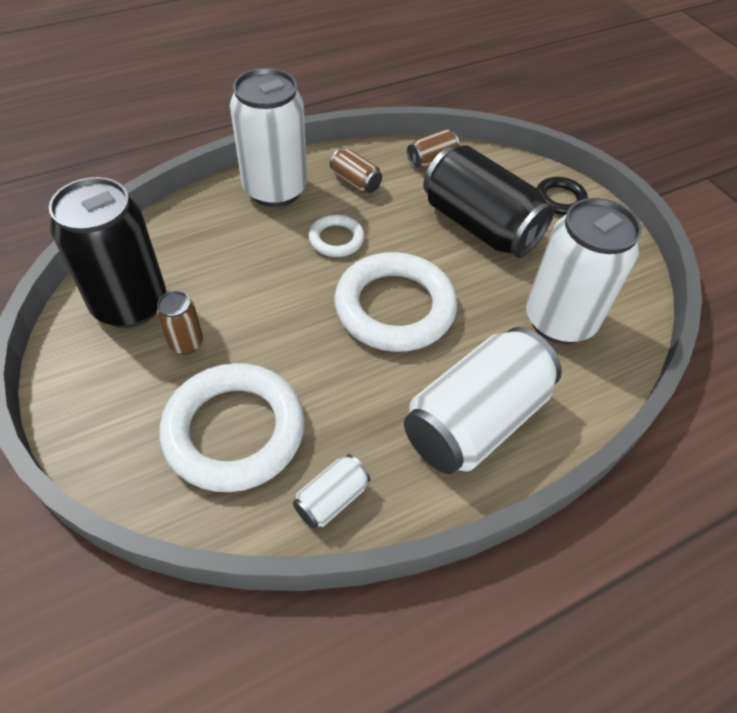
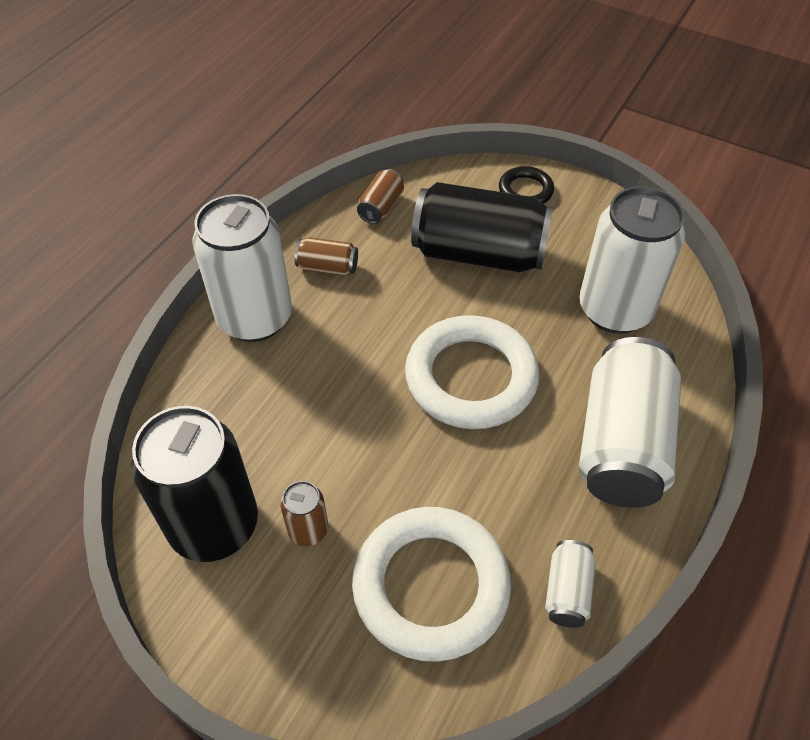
camera: 30 degrees left, 0 degrees up
white ring [309,214,365,257] -> none

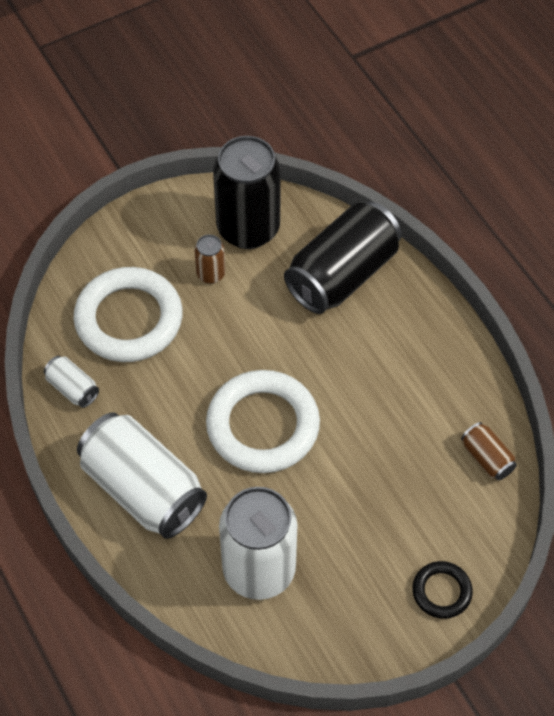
camera: 120 degrees right, 5 degrees up
white can [193,194,292,342] -> none
brown can [295,237,358,276] -> none
black can [411,182,553,272] -> black can moved to [284,201,402,314]

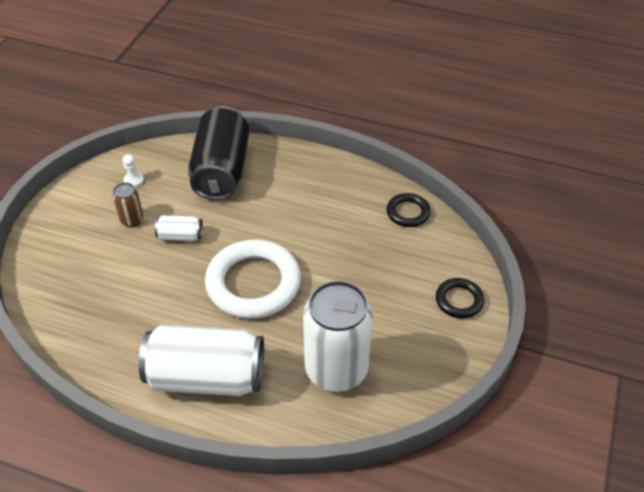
camera: 40 degrees left, 10 degrees down
white can [44,356,99,408] -> white can moved to [155,215,203,241]
white ring [74,267,183,362] -> none
black can [213,136,281,249] -> white pawn [123,154,144,188]
brown can [461,422,517,480] -> black ring [387,193,430,227]

